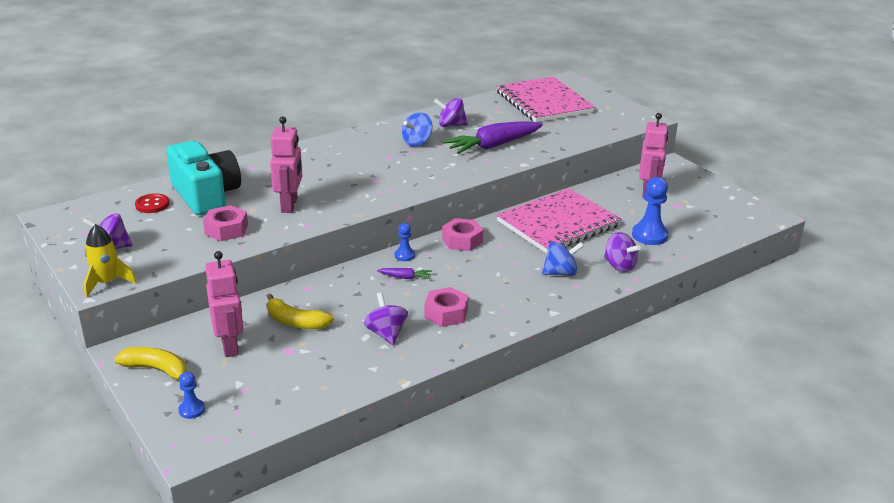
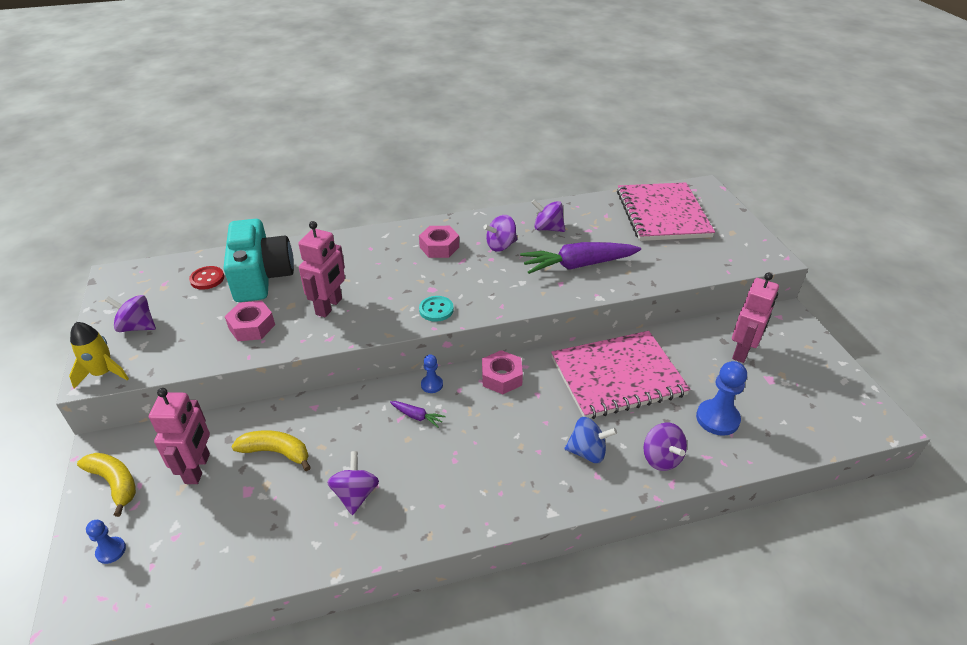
camera: 20 degrees right, 10 degrees up
yellow banana [267,294,334,329] -> yellow banana turned 150 degrees clockwise [231,430,311,471]
blue spinning top [402,112,433,146] -> purple spinning top [483,215,517,252]
pink nut [425,287,468,327] -> pink nut moved to [419,226,459,258]
none -> turquoise button [419,296,454,322]

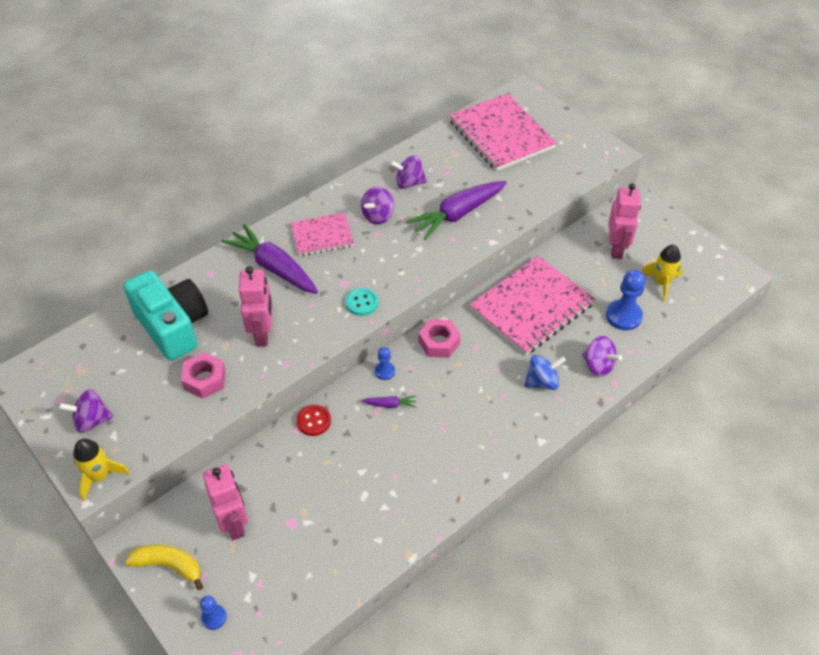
camera: 25 degrees left, 10 degrees up
red button [189,266,224,290] -> red button moved to [296,405,331,436]
yellow banana [231,430,311,471] -> none
purple spinning top [327,451,379,515] -> none
pink nut [419,226,459,258] -> pink notebook [291,213,354,256]
none -> purple carrot [222,224,318,294]
none -> yellow rocket [641,245,683,301]

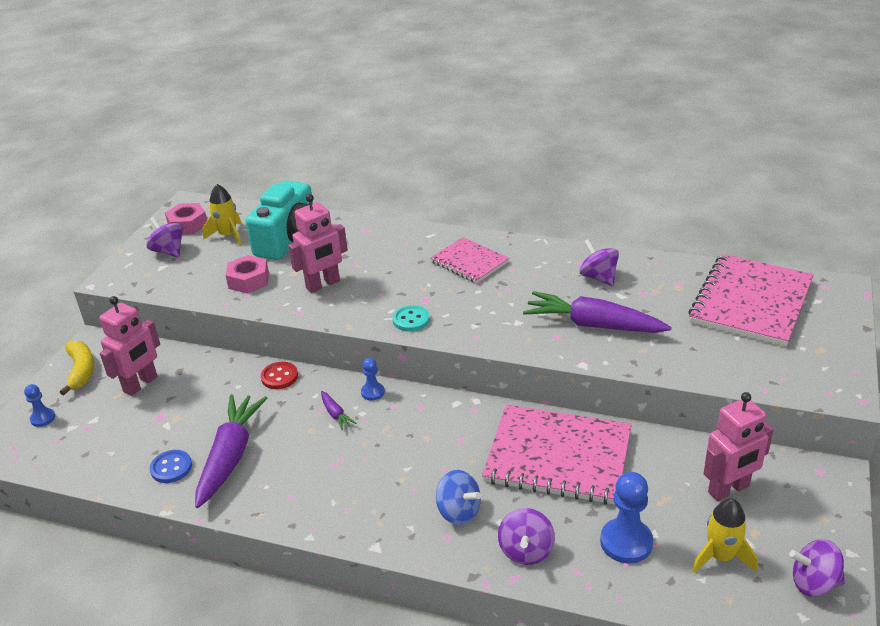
camera: 60 degrees right, 15 degrees down
yellow rocket [73,439,129,501] -> yellow rocket moved to [202,184,242,246]
purple carrot [222,224,318,294] -> purple carrot moved to [195,394,267,508]
purple spinning top [361,186,394,224] -> purple spinning top moved to [789,539,845,597]
pink nut [419,319,461,358] -> pink nut moved to [165,203,207,234]
none -> blue button [150,450,192,483]

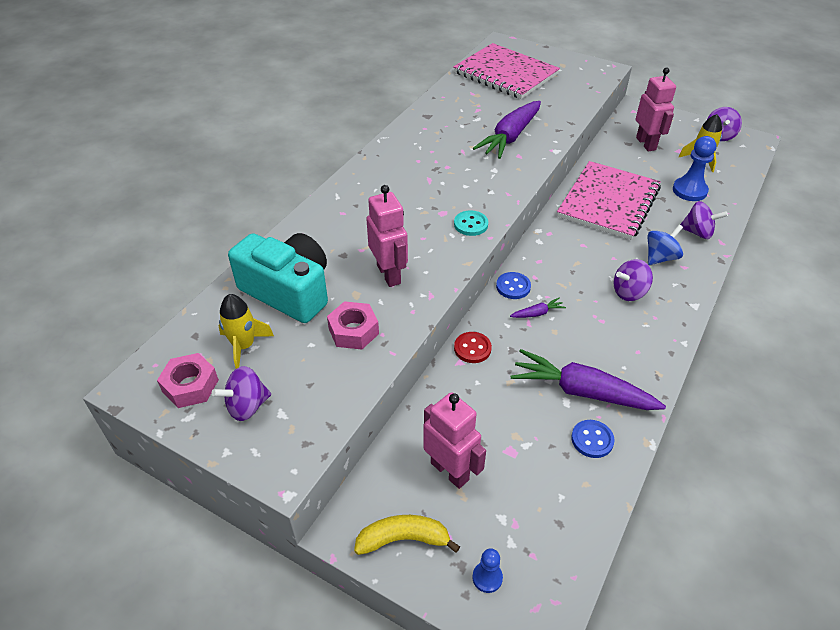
camera: 80 degrees left, 10 degrees up
blue pawn [361,358,385,401] -> blue button [496,272,531,299]
pink notebook [430,237,509,283] -> none
purple spinning top [579,239,619,286] -> purple spinning top moved to [613,259,653,301]

